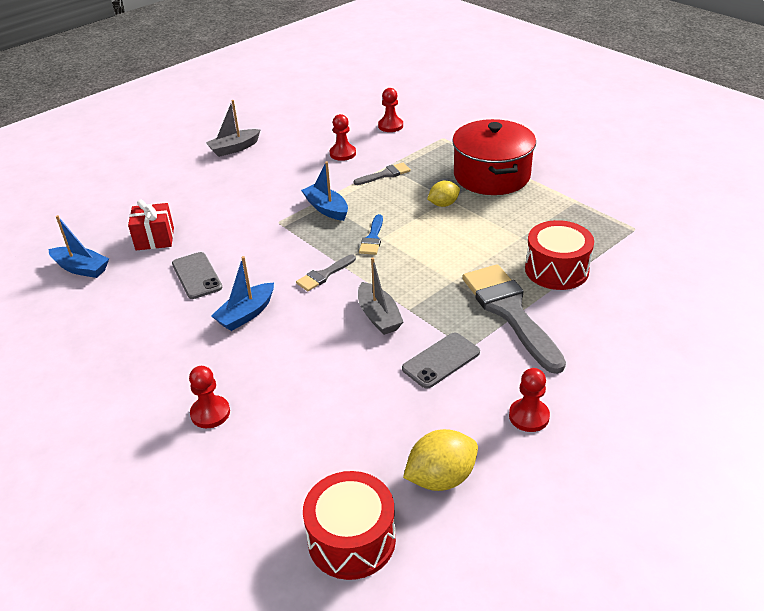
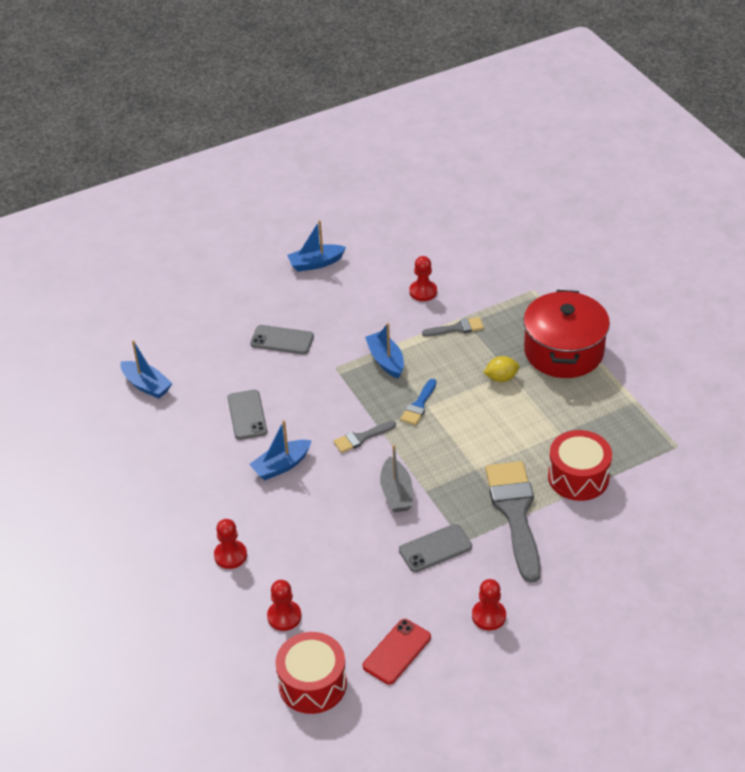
camera: 15 degrees right, 5 degrees up
red gift [128,199,174,250] -> none
grey boat [206,100,261,157] -> blue boat [287,220,346,272]
red pawn [378,88,403,132] -> red pawn moved to [267,580,301,631]
yellow lemon [403,429,478,491] -> red phone [363,619,431,685]
none -> grey phone [250,325,314,354]

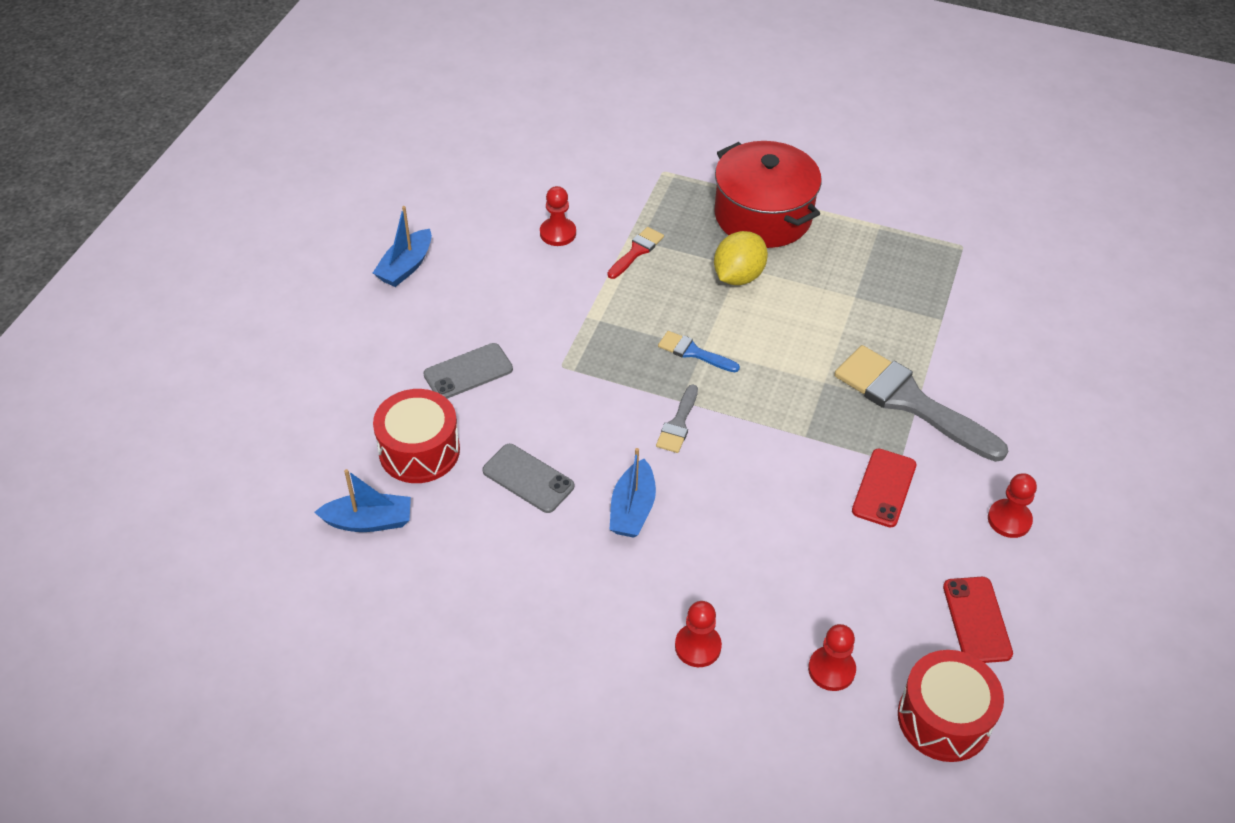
camera: 45 degrees left, 5 degrees up
blue boat [365,323,404,379] -> none
grey boat [380,445,413,512] -> none
grey phone [399,524,472,572] -> red phone [852,449,916,528]
blue brush [400,379,436,425] -> blue brush turned 135 degrees clockwise [658,331,740,372]
grey brush [422,317,484,337] -> red brush [607,227,664,279]
yellow lemon [483,356,520,382] -> yellow lemon [714,231,768,285], size x1.54
red drum [548,430,612,501] -> red drum moved to [373,389,460,483]

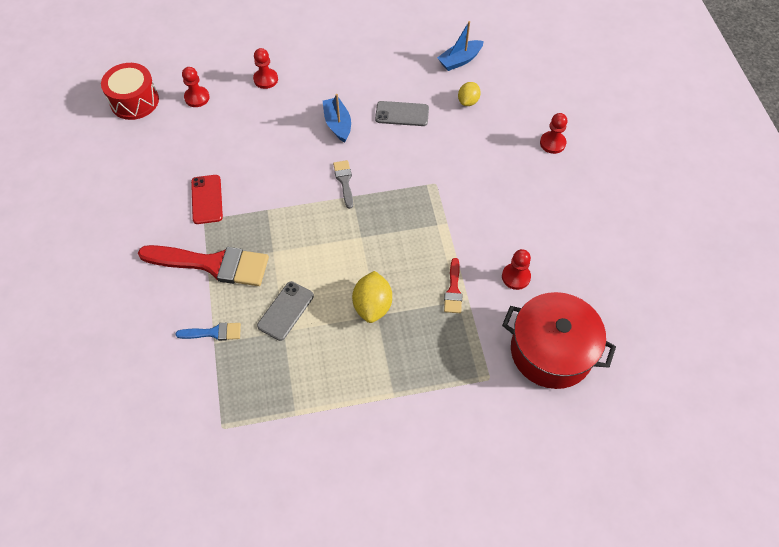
camera: 150 degrees right, 10 degrees up
blue boat [373,206,432,287] -> none
red drum [373,389,460,483] -> yellow lemon [458,82,481,106]
grey phone [423,343,513,399] -> grey phone moved to [257,281,314,341]
blue brush [658,331,740,372] -> blue brush moved to [176,323,241,341]
red pot [714,141,822,248] -> red pot moved to [502,292,616,389]
grey brush [834,345,1008,462] -> red brush [138,245,269,286]
red phone [943,577,1013,663] -> none
red pawn [988,473,1037,538] -> red pawn moved to [540,113,567,154]

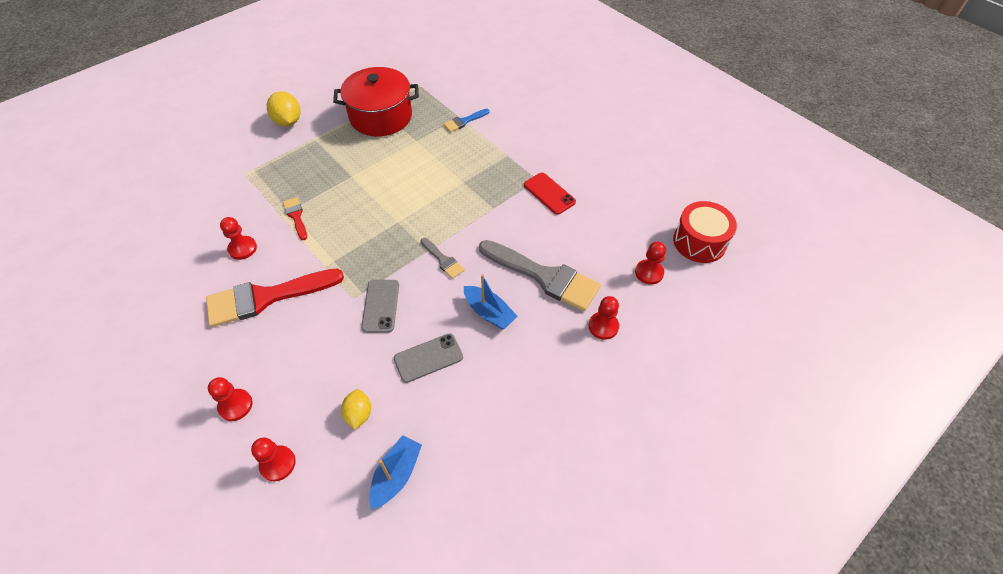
camera: 150 degrees right, 5 degrees down
red brush [138,245,269,286] -> red brush moved to [206,269,344,327]
grey phone [257,281,314,341] -> grey phone moved to [361,280,399,333]
yellow lemon [352,271,392,323] -> yellow lemon moved to [267,91,300,126]
red pot [502,292,616,389] -> red pot moved to [333,67,419,136]
none -> red pawn [251,438,296,481]
none -> grey brush [479,240,601,311]

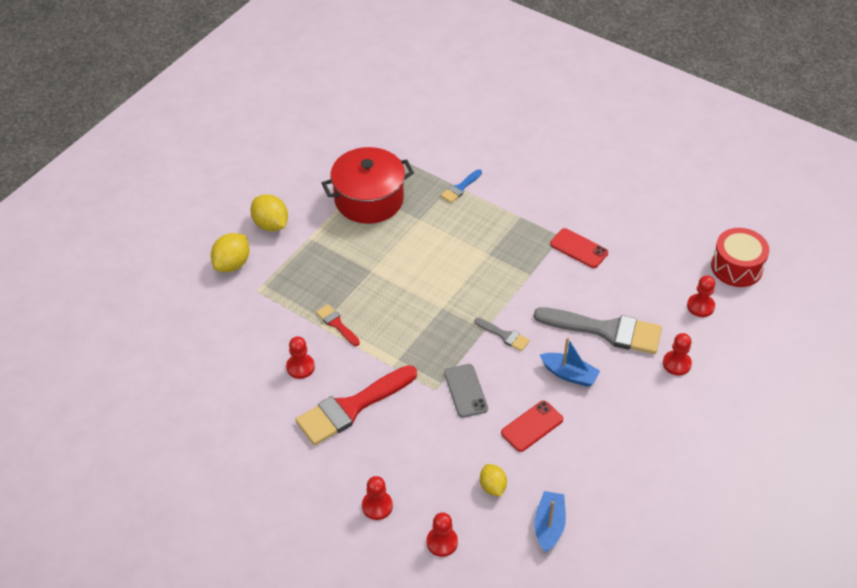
camera: 15 degrees left, 5 degrees down
grey phone [394,333,463,383] -> red phone [501,401,563,452]
none -> yellow lemon [211,233,249,272]

